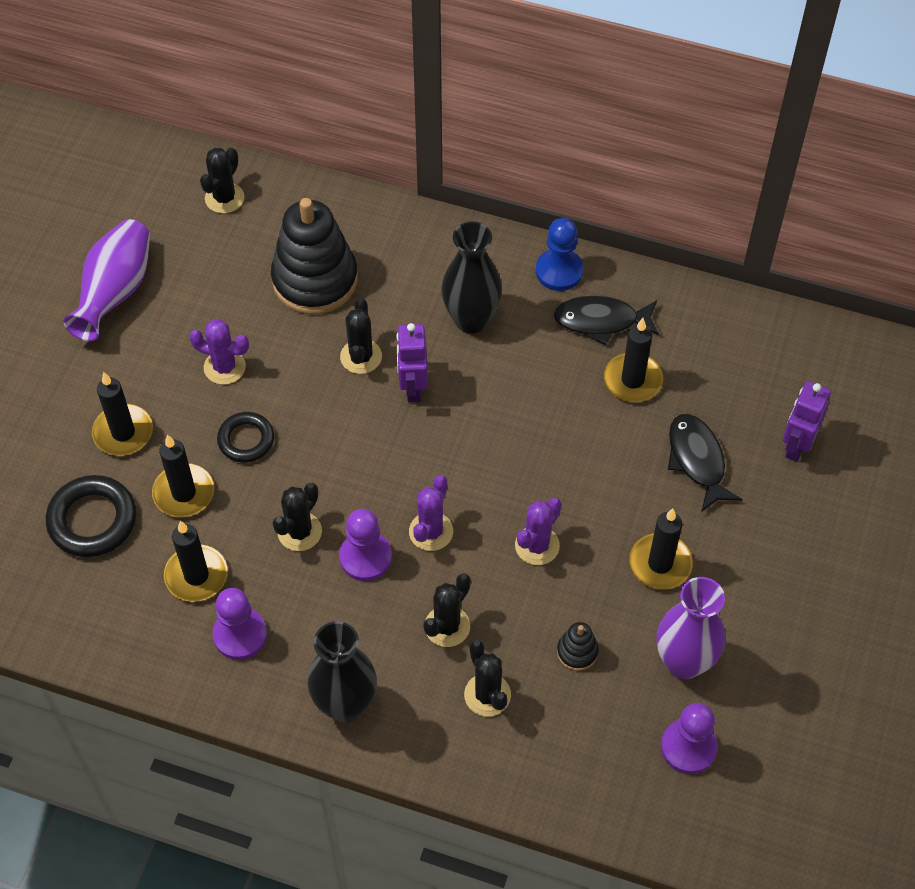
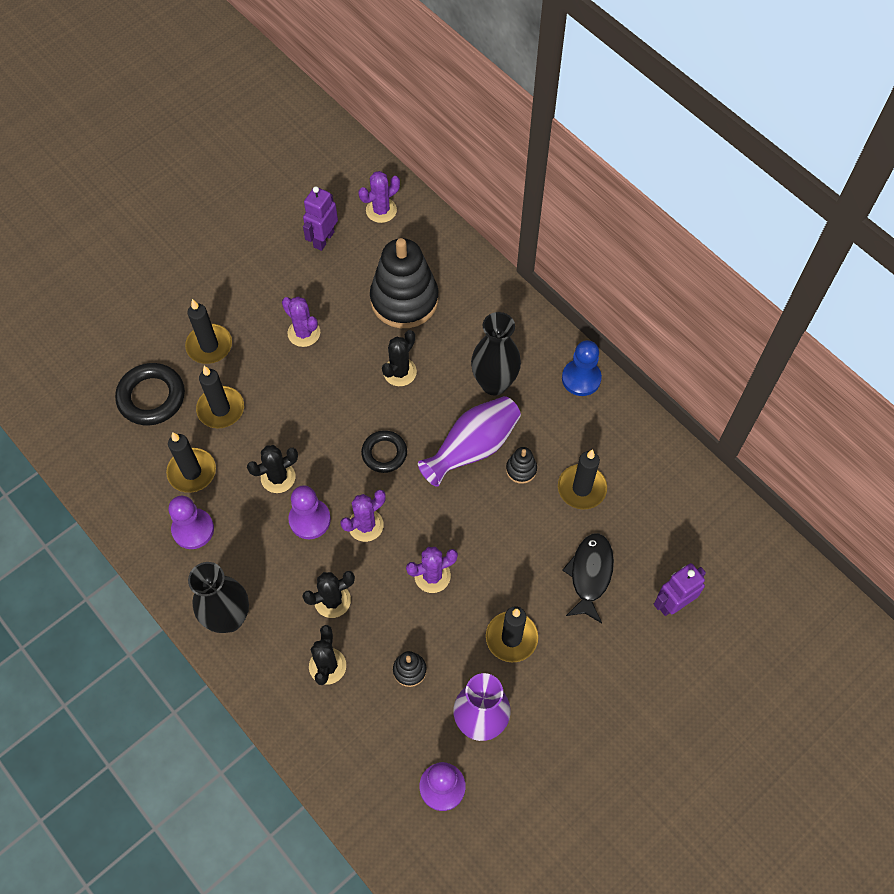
camera: 30 degrees right, 5 degrees up
purple vase [63,219,150,341] -> purple vase moved to [418,396,521,487]
black cactus [200,148,245,213] -> purple cactus [358,171,400,223]
black ring [217,412,274,463] -> black ring moved to [361,430,407,473]
purple robot [396,323,428,403] -> purple robot moved to [303,186,338,251]
black fish [553,296,659,345] -> none
none -> black stacking toy [506,447,537,484]

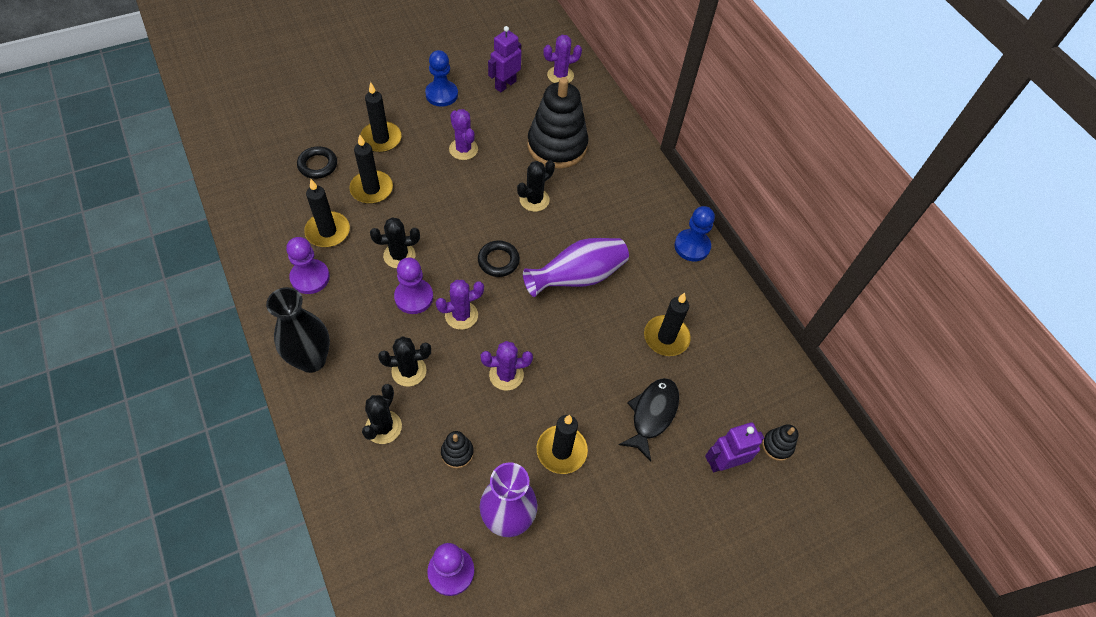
camera: 10 degrees right, 5 degrees down
black ring [115,363,185,425] -> black ring [297,146,337,179], size x0.65
black vase [471,312,521,395] -> none
black stacking toy [506,447,537,484] -> black stacking toy moved to [762,424,799,461]
none -> blue pawn [425,50,458,107]

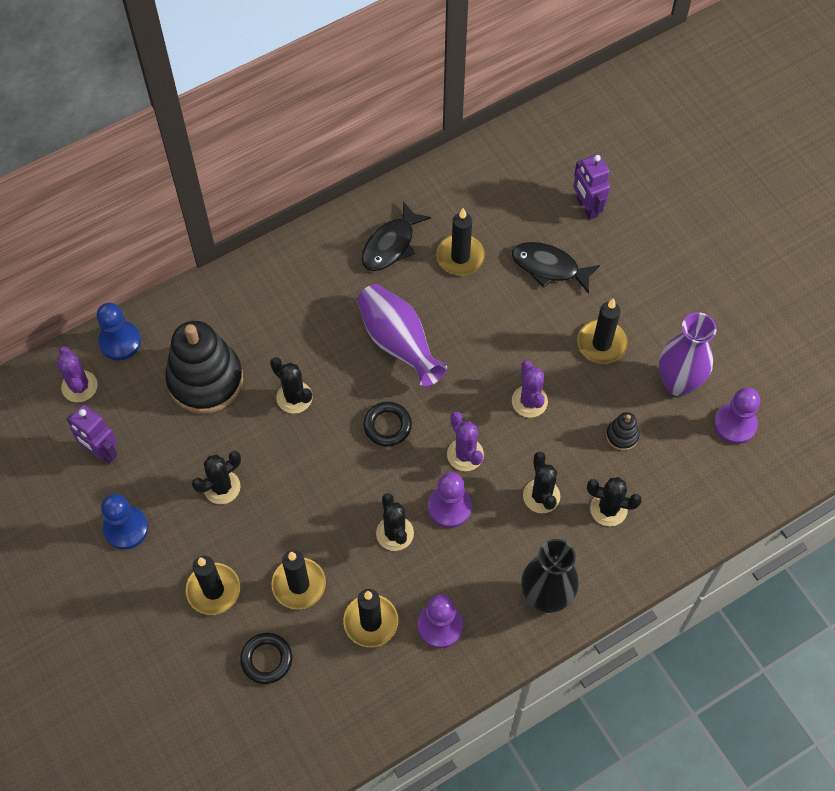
camera: 90 degrees left, 5 degrees up
purple cactus [449,109,478,160] -> black cactus [192,451,241,504]
blue pawn [674,206,715,261] -> blue pawn moved to [96,303,141,361]
black stacking toy [762,424,799,461] -> none
none -> black fish [362,201,431,271]

